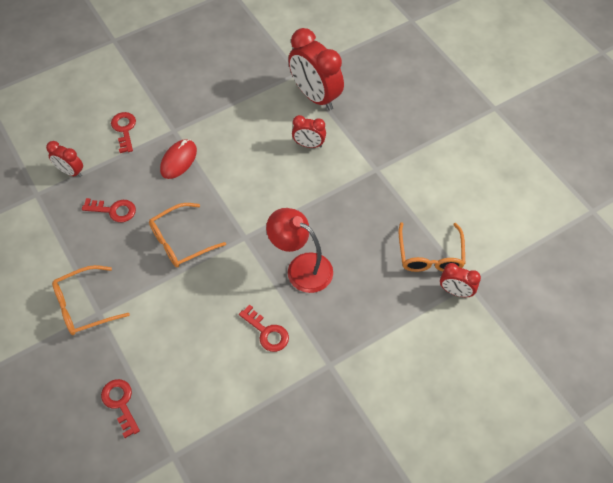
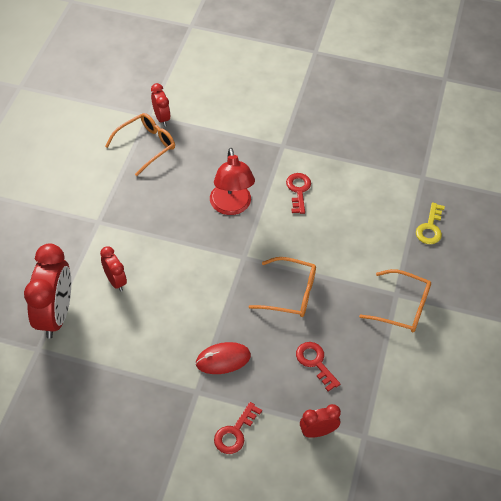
camera: 135 degrees left, 5 degrees down
red clock [46,141,83,177] -> red clock turned 90 degrees counterclockwise [300,404,341,438]
red key [101,379,140,438] -> yellow key [416,202,445,244]

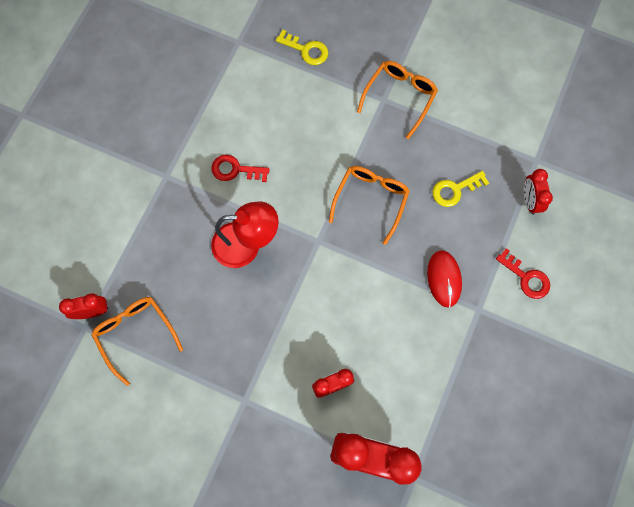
camera: 80 degrees left, 20 degrees up
red key [296,342,340,392] -> yellow key [433,171,489,207]

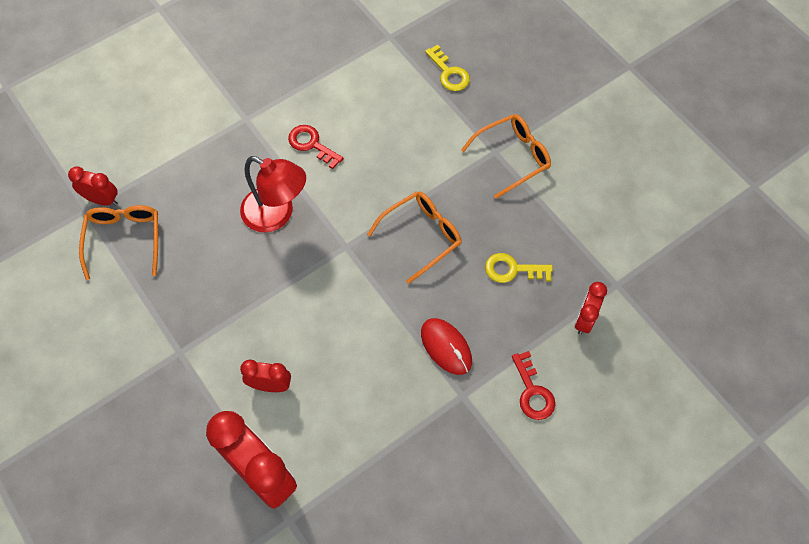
camera: 30 degrees right, 10 degrees down
red mouse [427,250,462,307] -> red mouse turned 60 degrees counterclockwise [421,318,472,375]

